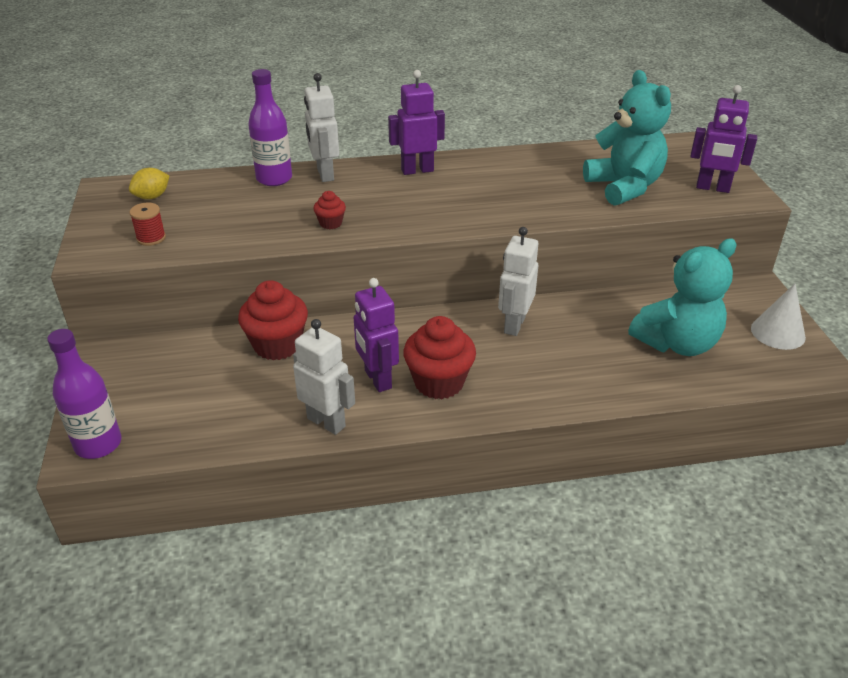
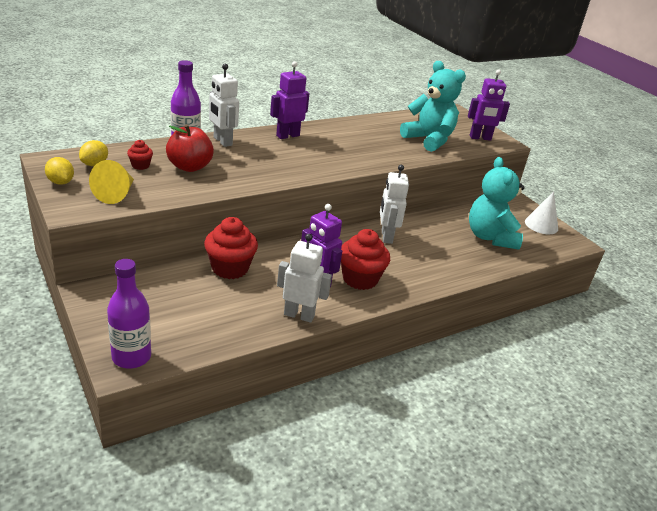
camera: 25 degrees left, 5 degrees down
red spool [129,203,166,246] -> yellow cone [89,160,134,204]
red cupcake [313,191,346,229] -> red cupcake moved to [127,140,153,170]
turquoise teddy bear [628,238,737,356] -> turquoise teddy bear turned 135 degrees clockwise [469,157,525,250]
none -> yellow lemon [45,157,74,185]
none -> red apple [166,124,214,172]

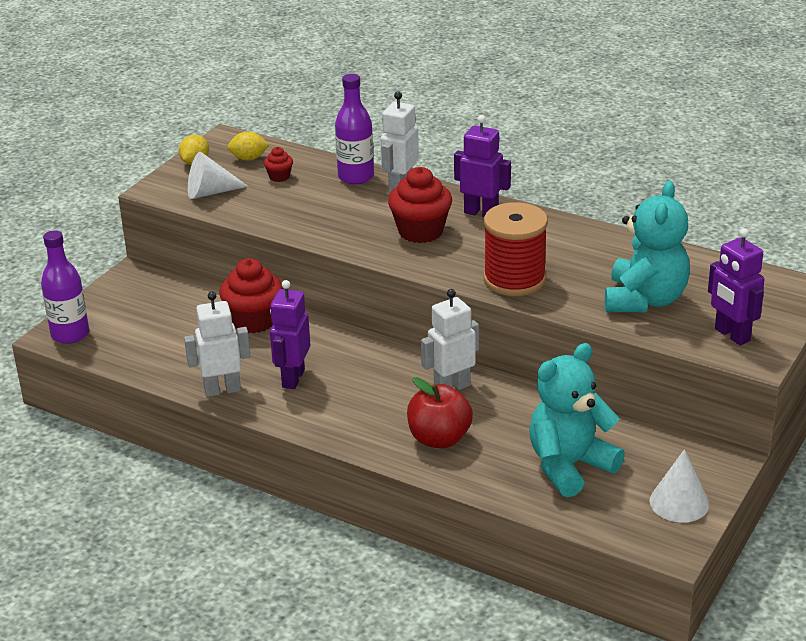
camera: 65 degrees right, 0 degrees up
yellow cone [89,160,134,204] -> white cone [188,152,249,199]
red apple [166,124,214,172] -> red apple moved to [407,377,473,448]
white robot [277,233,332,323] -> white robot turned 90 degrees counterclockwise [184,292,250,397]
red cupcake [341,229,390,290] -> red cupcake moved to [388,167,452,243]
none -> red spool [484,202,548,296]

